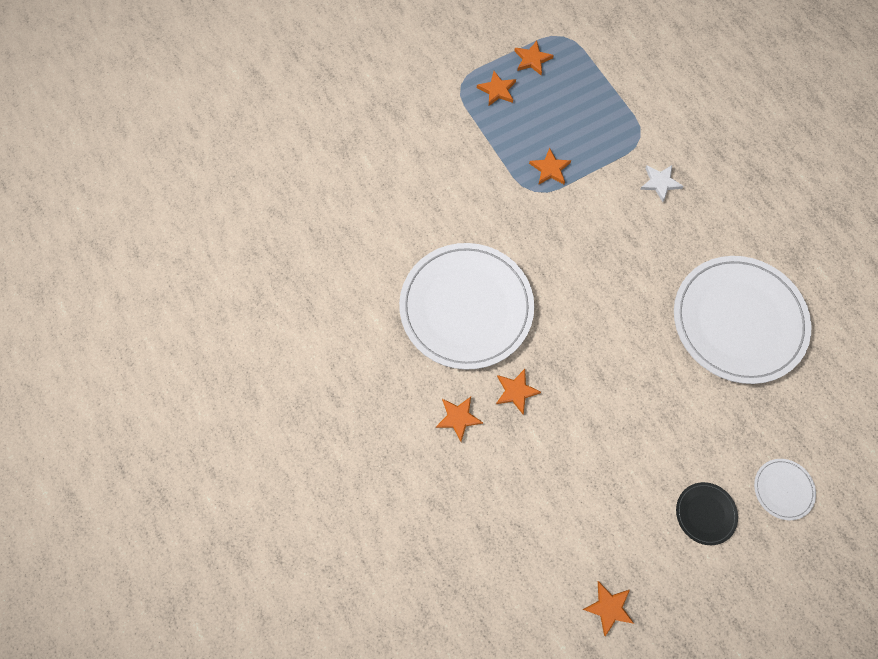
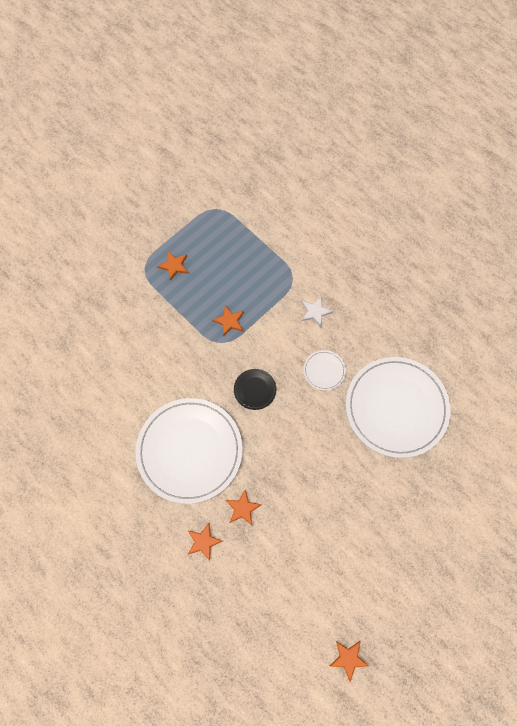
camera: 15 degrees left, 0 degrees up
orange star [515,41,554,75] -> none
black plate [676,482,738,545] -> black plate moved to [234,369,276,410]
white plate [754,459,816,520] -> white plate moved to [303,350,346,391]

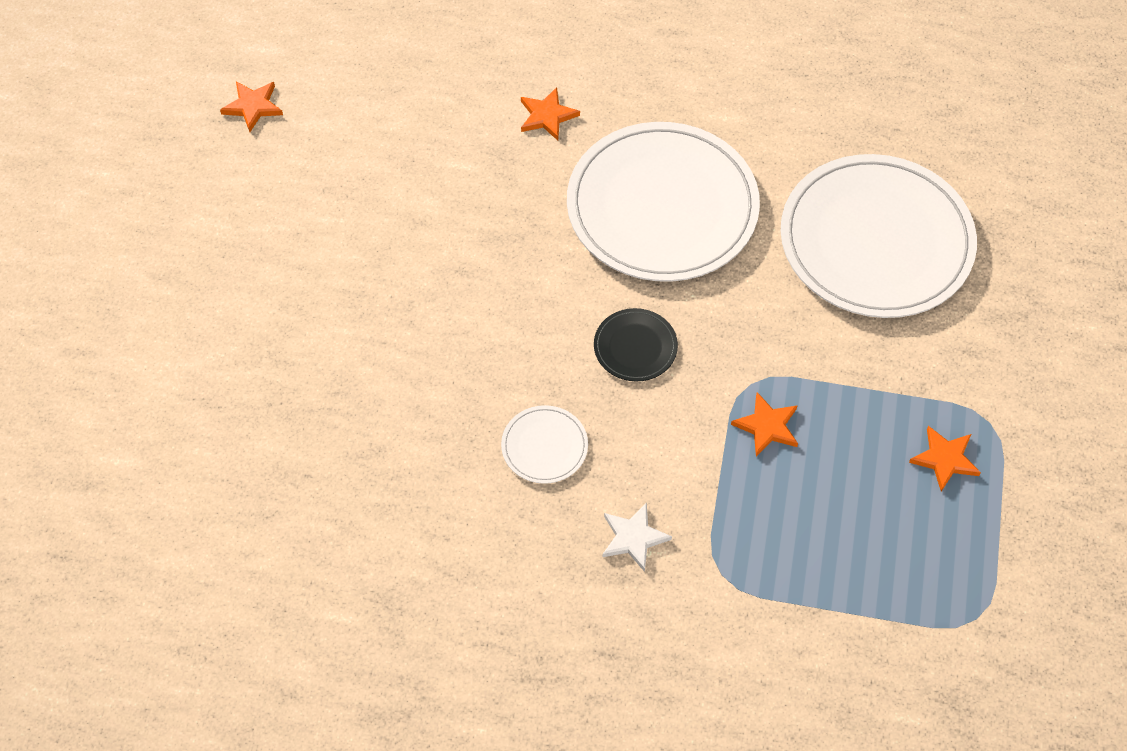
camera: 145 degrees right, 10 degrees down
orange star [226,490,262,525] -> none
white plate [346,357,451,458] -> white plate moved to [780,154,977,318]

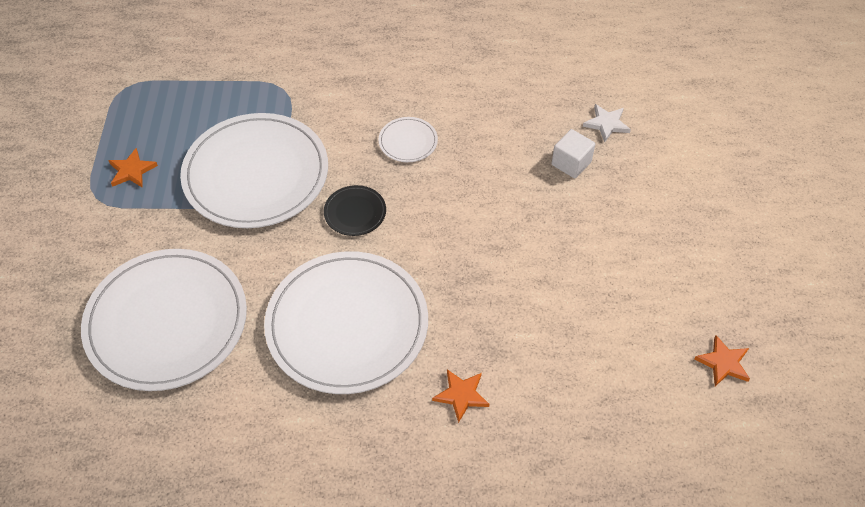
camera: 170 degrees right, 5 degrees down
white star [603,503,672,572] -> white star moved to [583,104,631,142]
orange star [731,392,798,457] -> white plate [180,113,328,228]
none -> white cube [551,129,595,179]

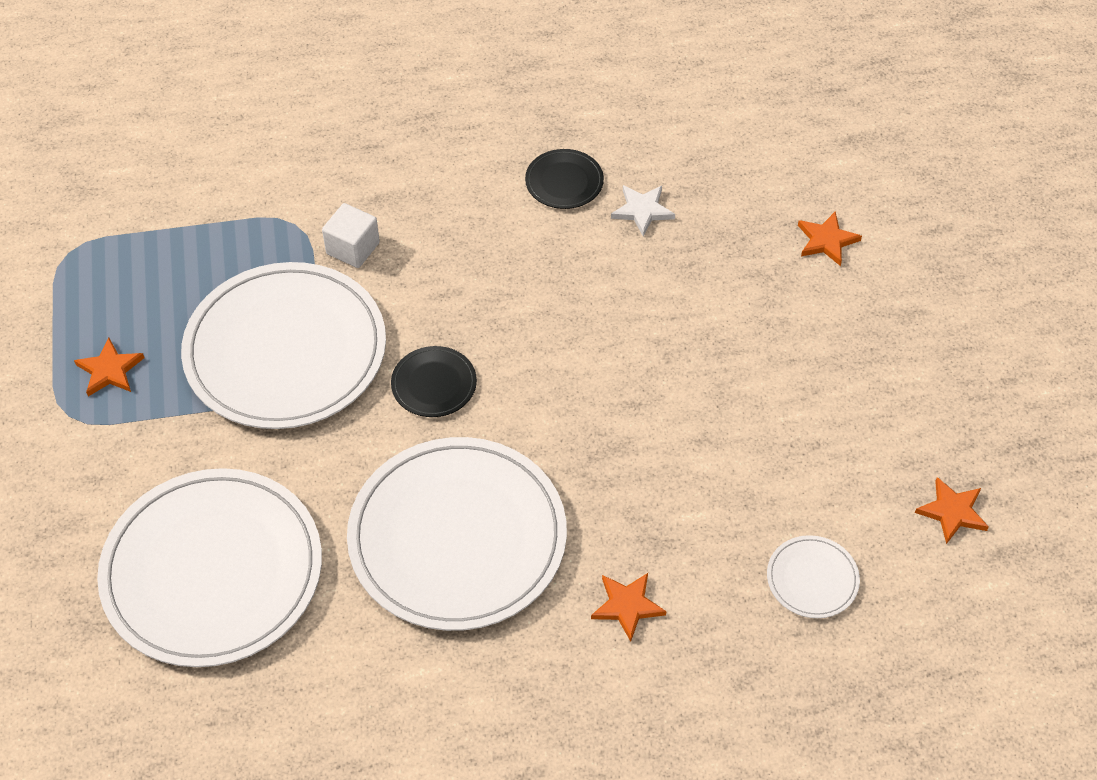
camera: 10 degrees left, 0 degrees up
white plate [379,117,438,162] -> white plate moved to [767,535,860,618]
white cube [551,129,595,179] -> white cube moved to [322,203,380,268]
white star [583,104,631,142] -> white star moved to [611,185,675,237]
none -> black plate [525,149,604,209]
none -> orange star [798,212,862,266]

